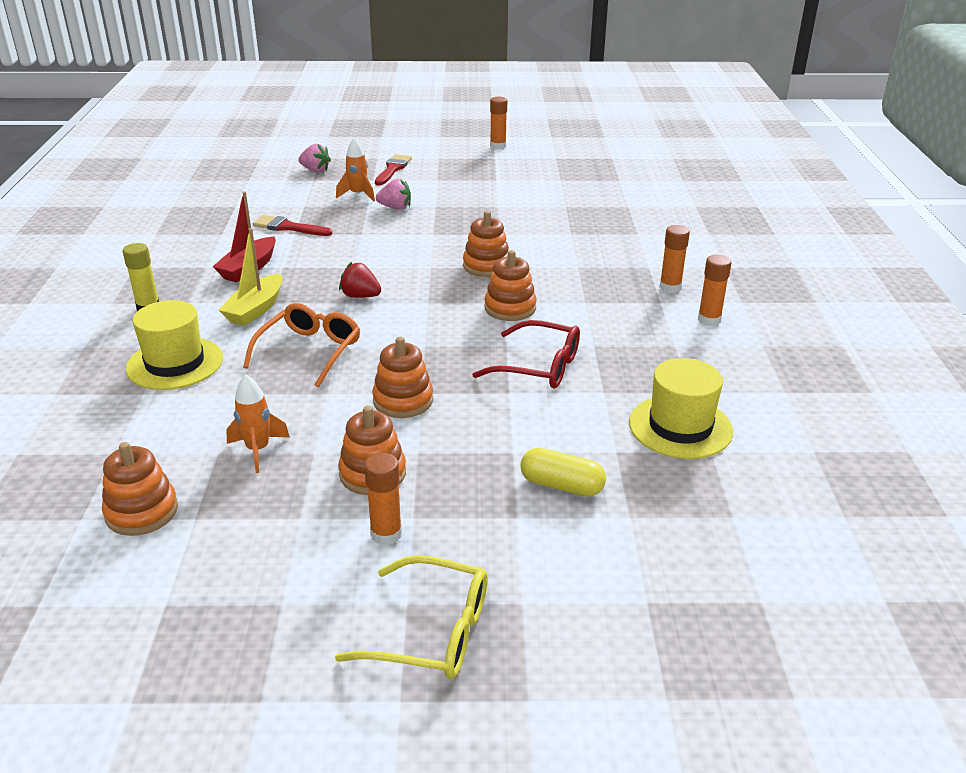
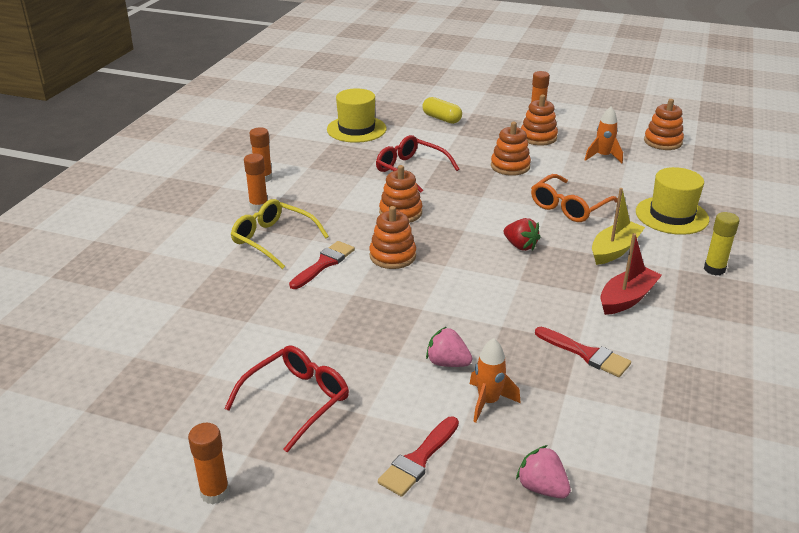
camera: 160 degrees left, 0 degrees up
yellow glasses [335,555,488,679] -> yellow glasses moved to [231,199,329,269]
none -> red glasses [224,345,349,452]
none -> red brush [289,241,355,289]

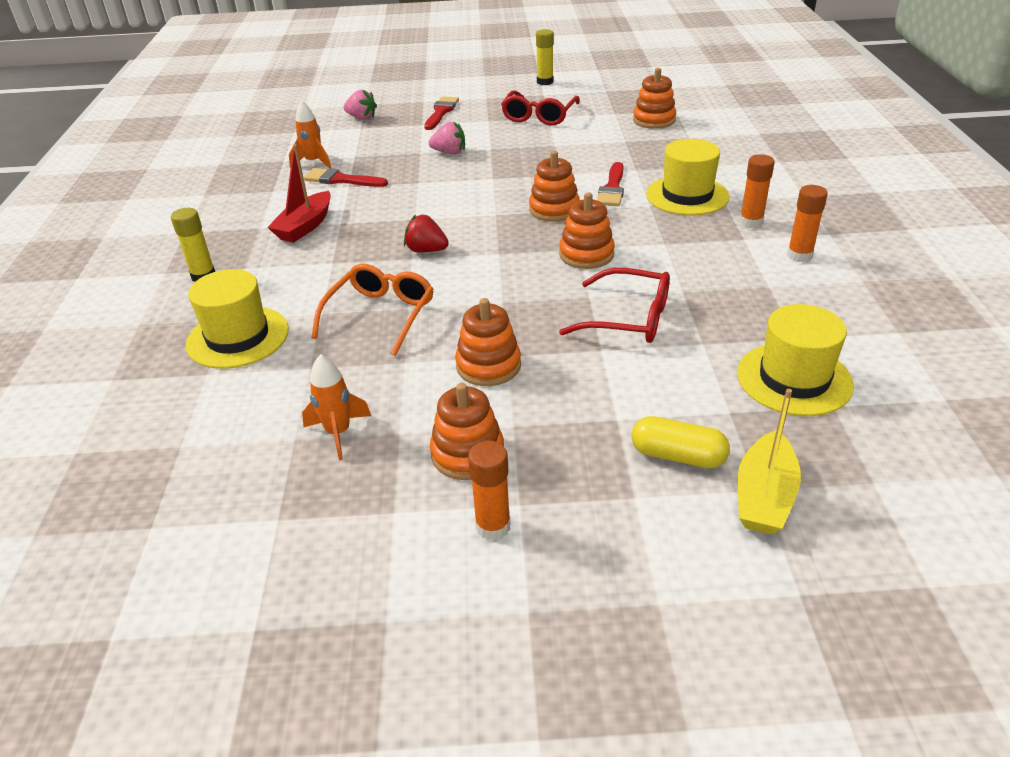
camera: 160 degrees right, 5 degrees up
orange glue stick [188,423,229,504] -> yellow glue stick [536,29,554,85]
yellow glasses [231,199,329,269] -> yellow hat [646,139,729,215]
orange rocket [470,338,520,423] -> orange rocket moved to [289,101,331,168]
yellow boat [592,188,645,265] -> yellow boat moved to [738,389,801,535]
orange stacking toy [644,99,684,150] -> orange stacking toy moved to [633,68,676,129]

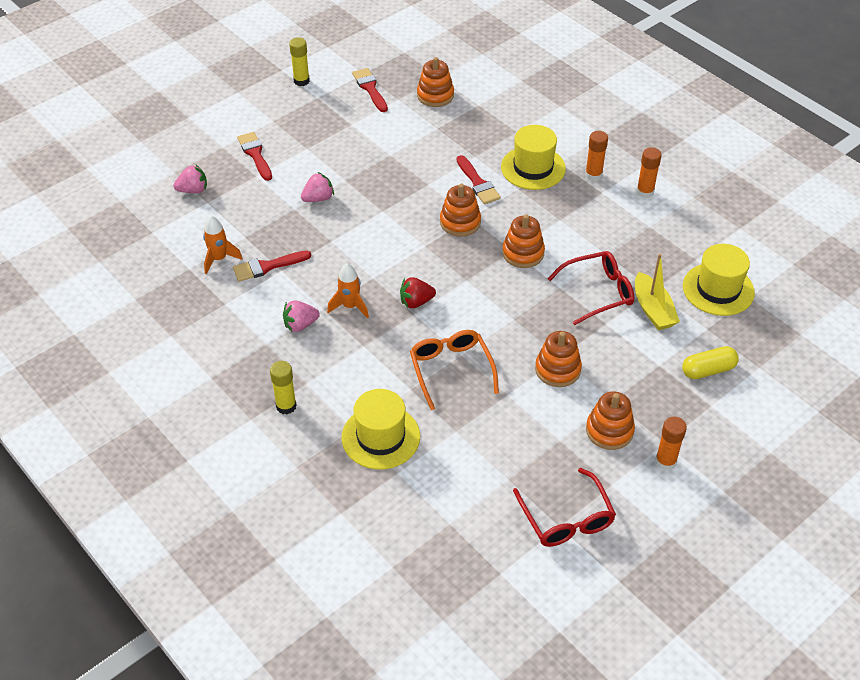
camera: 40 degrees left, 10 degrees up
red boat [267,145,331,243] -> pink strawberry [283,301,320,332]
orange rocket [302,354,371,460] -> orange rocket moved to [327,264,369,319]
red glasses [501,90,580,126] -> red glasses moved to [513,468,616,547]
yellow boat [738,389,801,535] -> yellow boat moved to [635,254,680,330]
none -> red brush [352,68,388,112]

